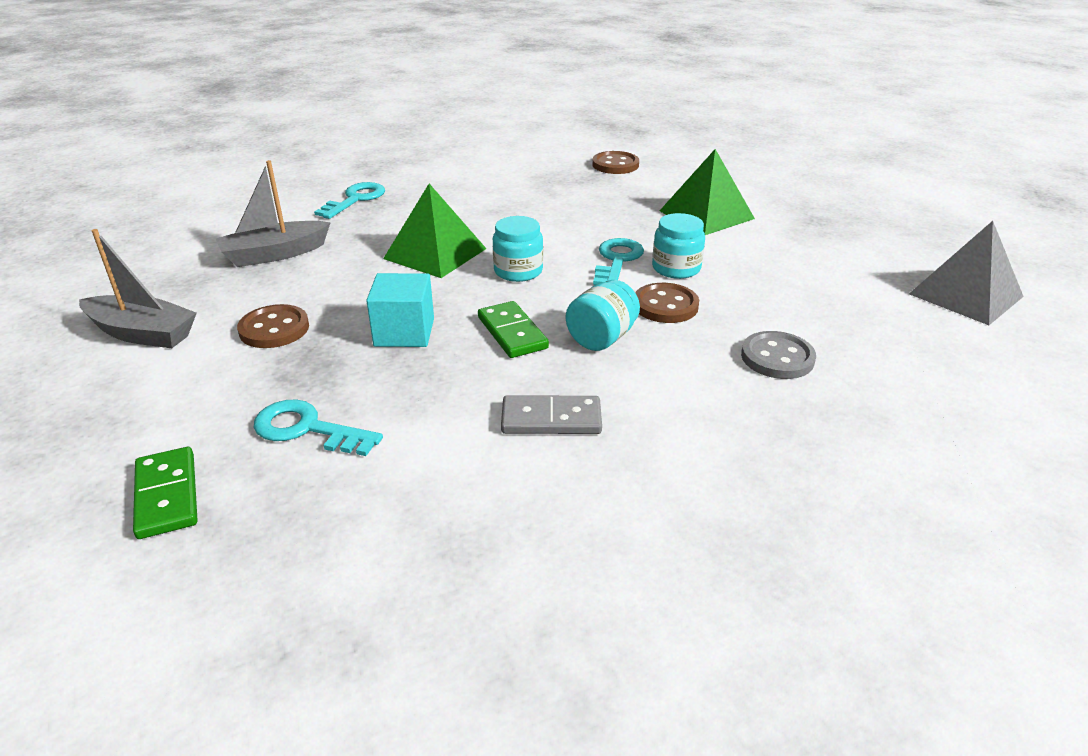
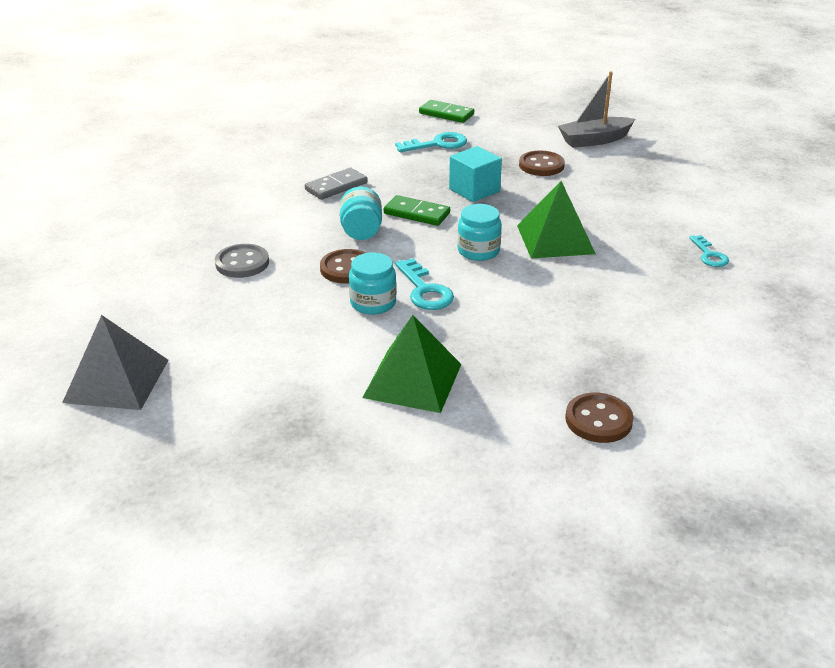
camera: 140 degrees right, 0 degrees up
grey boat [216,160,331,267] -> none
turquoise key [314,182,385,219] -> turquoise key [689,235,729,267], size x0.67

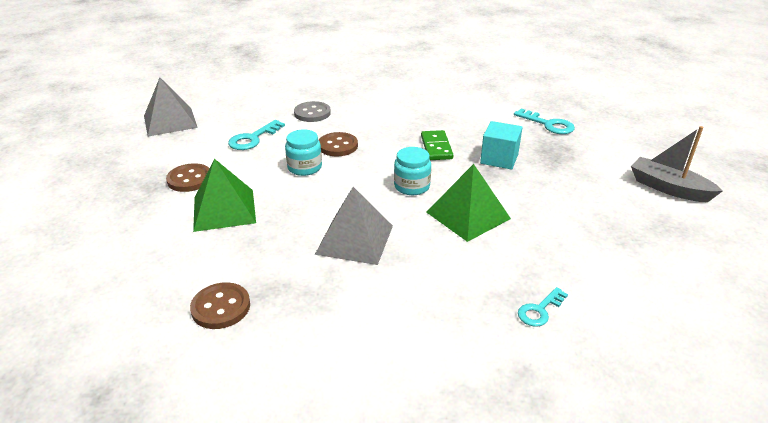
camera: 60 degrees right, 0 degrees up
grey domino [305,168,367,200] -> none
turquoise jar [340,187,382,240] -> none
turquoise key [395,258,454,310] -> turquoise key moved to [228,120,285,150]
green domino [419,100,474,123] -> none
brown button [519,150,565,176] -> brown button moved to [166,163,209,192]
none -> grey pyramid [315,187,393,265]

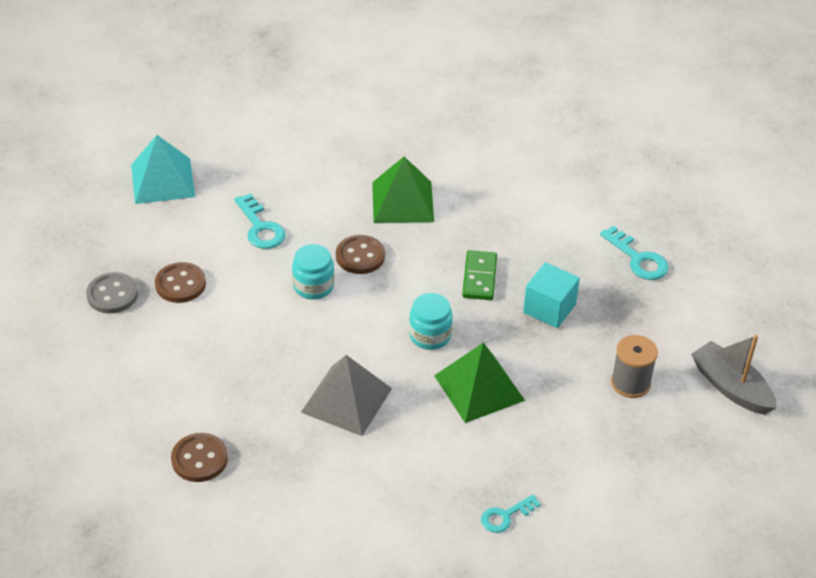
camera: 10 degrees right, 10 degrees up
grey pyramid [144,78,198,136] -> turquoise pyramid [131,135,195,204]
green pyramid [193,159,256,232] -> green pyramid moved to [372,157,434,223]
turquoise key [228,120,285,150] -> turquoise key turned 75 degrees counterclockwise [234,193,286,249]
grey button [294,101,331,122] -> grey button moved to [86,272,138,314]
none -> grey spool [611,335,658,398]

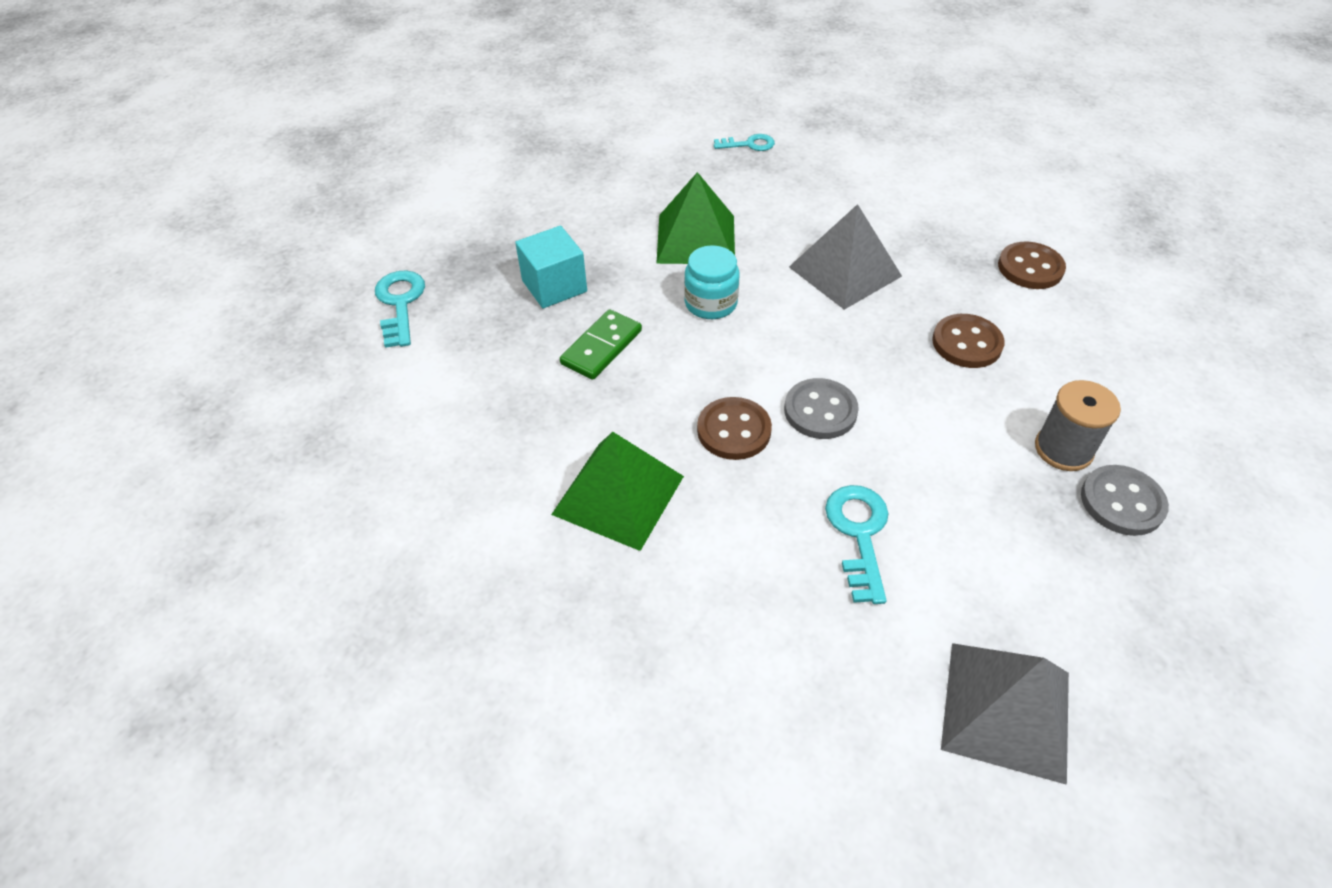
camera: 150 degrees left, 5 degrees up
turquoise pyramid [131,135,195,204] -> grey pyramid [941,643,1069,785]
brown button [155,262,206,303] -> brown button moved to [932,314,1005,368]
turquoise jar [292,244,334,299] -> grey button [784,378,859,439]
grey spool [611,335,658,398] -> grey spool moved to [1035,380,1121,471]
grey boat [691,335,777,415] -> none

